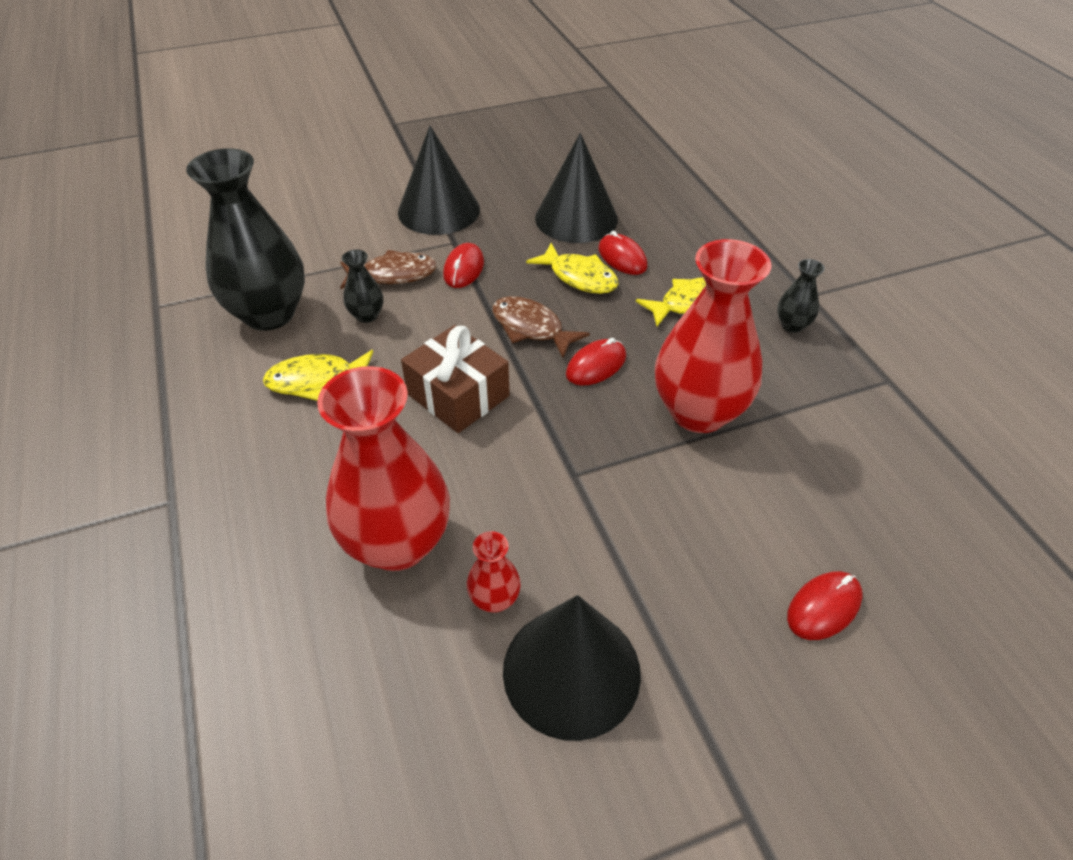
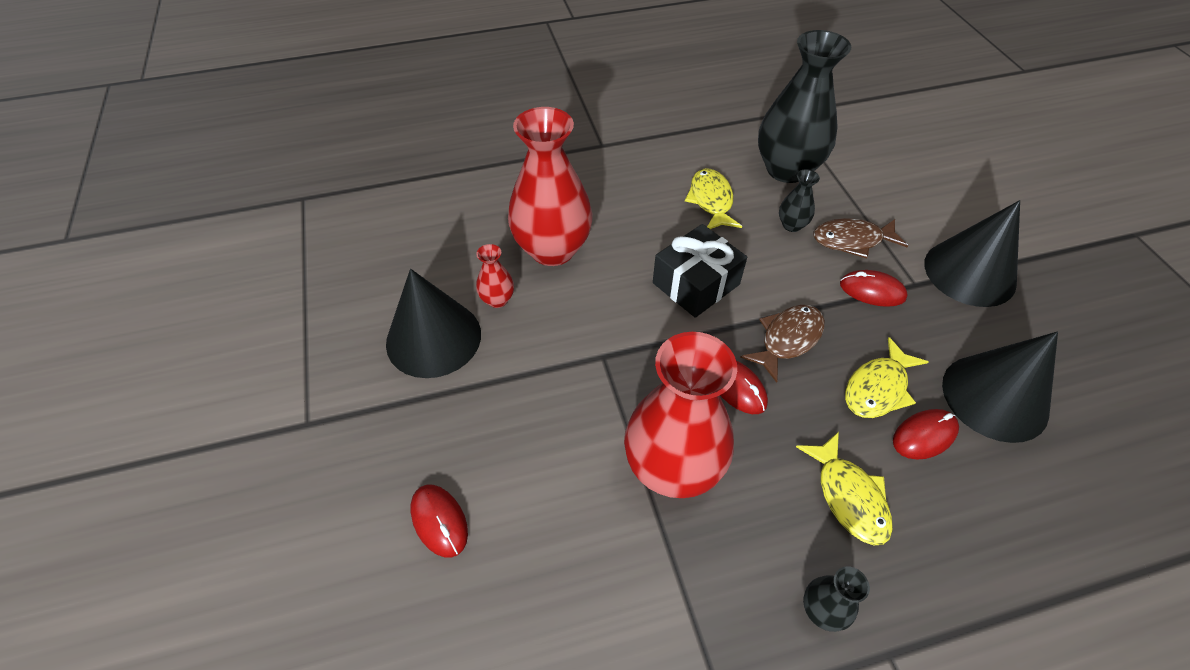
camera: 95 degrees right, 5 degrees up
brown fish [340,250,437,289] -> brown fish turned 90 degrees clockwise [814,218,908,259]
brown gift [401,325,510,433] -> black gift [653,224,747,318]

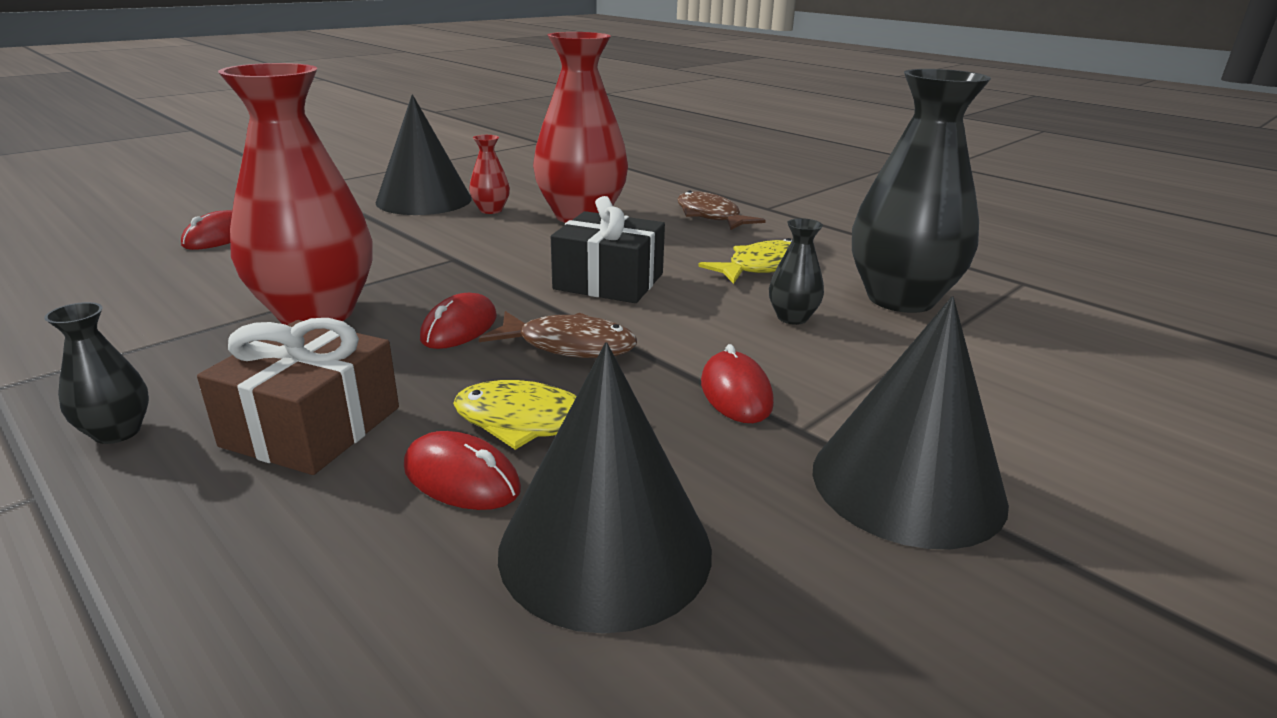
camera: 60 degrees right, 25 degrees down
yellow fish [796,432,893,546] -> brown gift [197,318,399,475]
brown fish [814,218,908,259] -> brown fish moved to [677,191,766,230]

